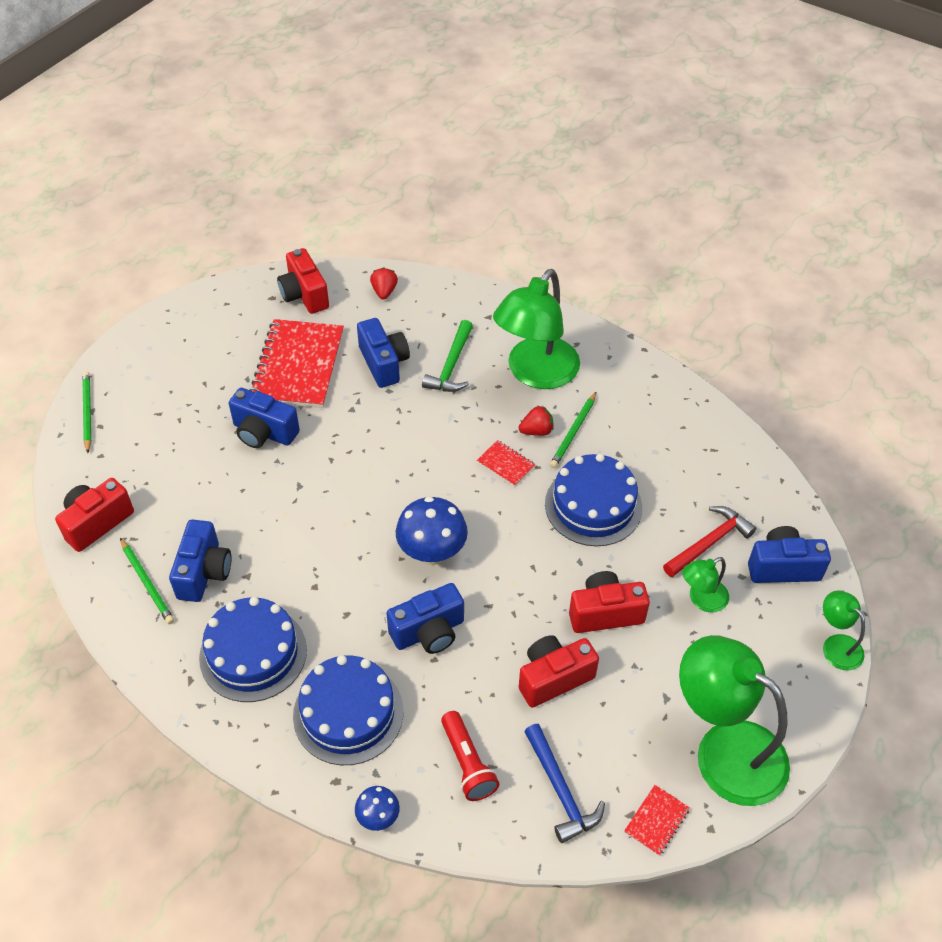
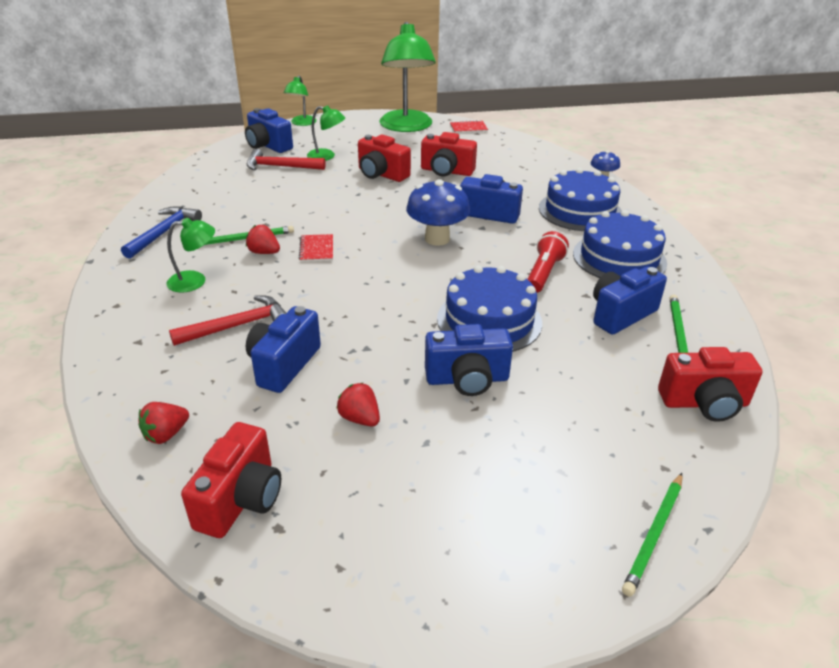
camera: 135 degrees left, 15 degrees down
blue camera [229,388,300,448] -> blue camera turned 105 degrees clockwise [425,324,513,396]
red notebook [249,319,344,408] -> red strawberry [336,382,380,426]
green hammer [422,320,473,392] -> red hammer [169,295,286,346]
red flashlight [441,711,499,801] -> red flashlight moved to [528,231,569,293]
green lamp [493,269,580,389] -> green lamp [166,218,215,293], size x0.48
blue hammer [524,724,605,843] -> blue hammer moved to [121,206,202,259]
blue cake [545,454,642,546] -> blue cake moved to [437,265,542,352]

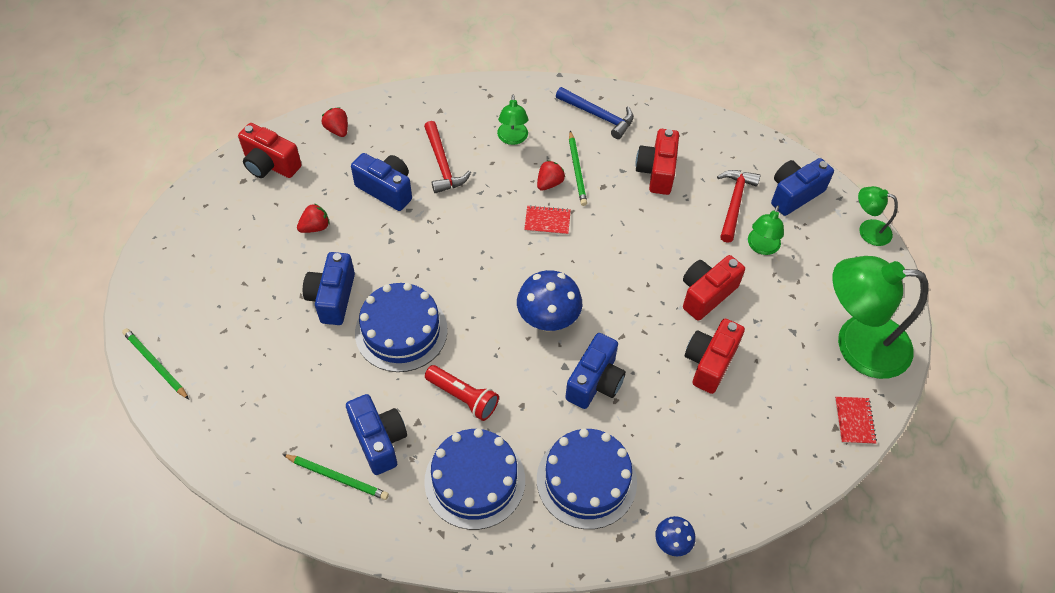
camera: 100 degrees right, 20 degrees up
red camera [658,347,762,422] -> red camera moved to [636,129,679,195]

